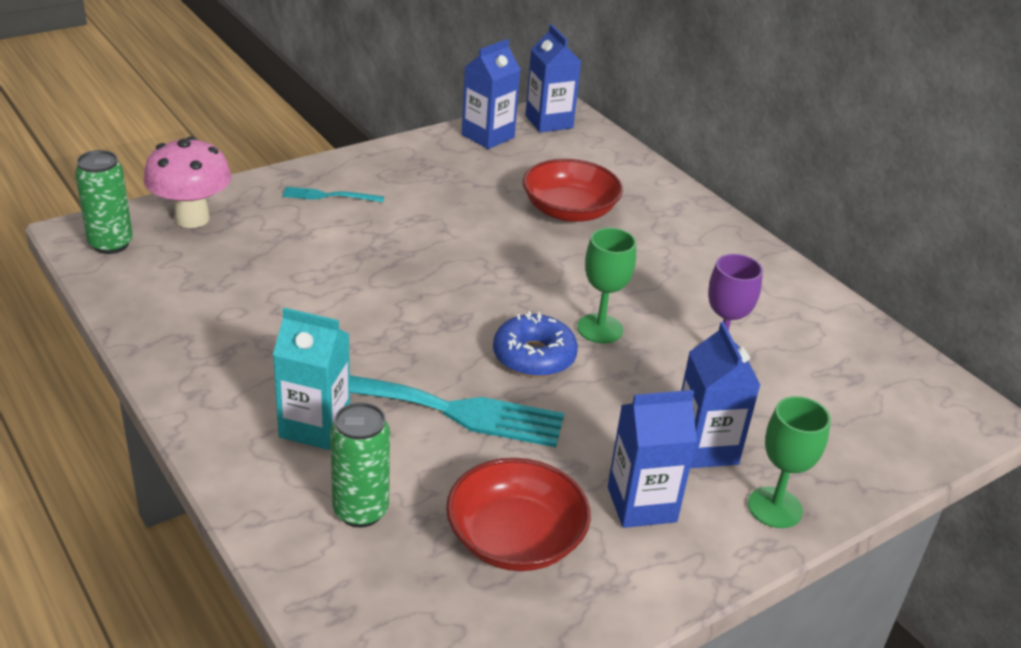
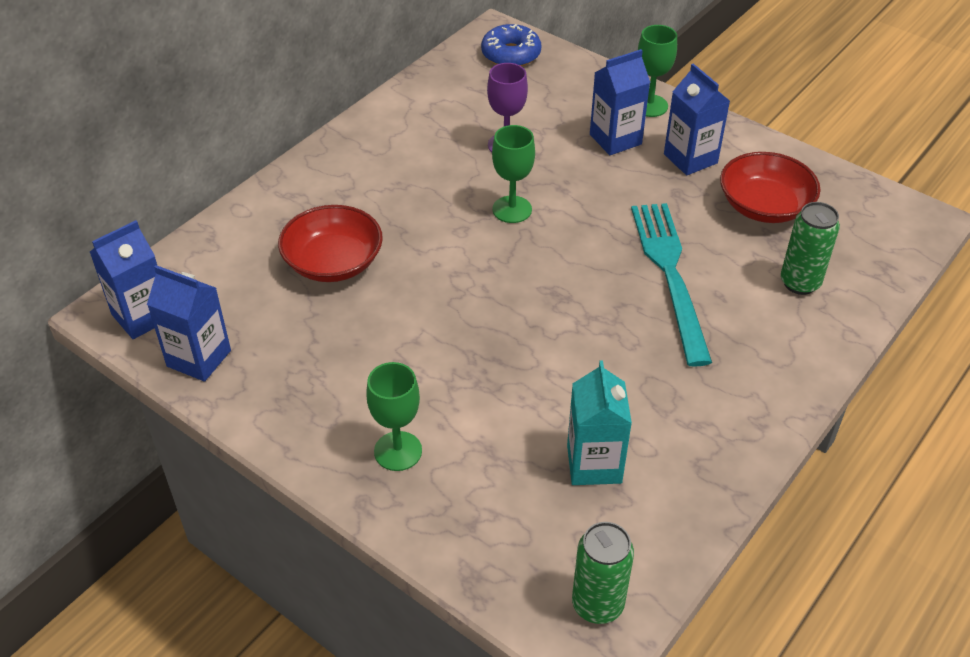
camera: 105 degrees left, 10 degrees up
pink mushroom [143,136,232,228] -> none
turquoise carton [273,308,350,450] -> turquoise carton moved to [567,360,632,485]
turquoise fork [283,187,384,202] -> green goblet [366,362,422,471]
blue donut [493,311,578,377] -> blue donut moved to [481,24,541,66]

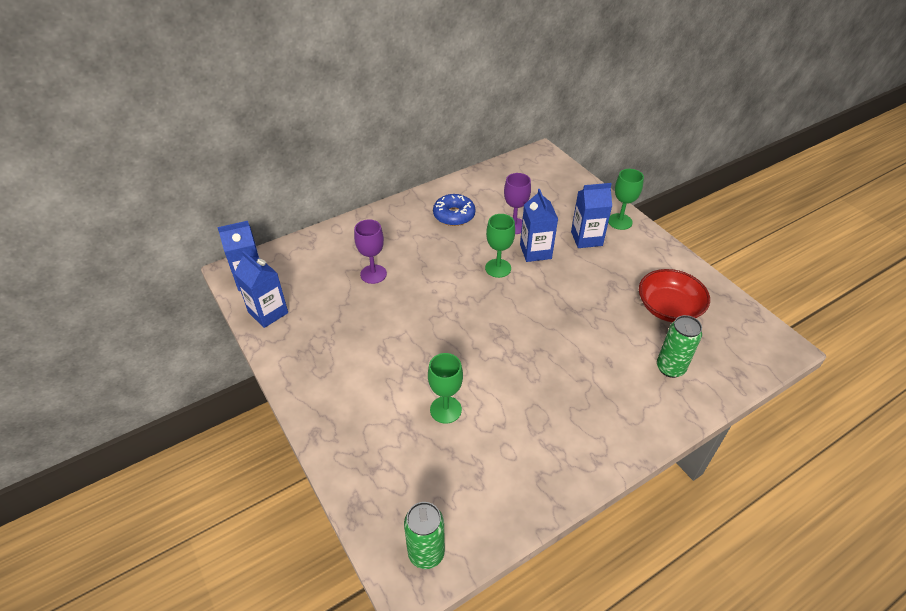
camera: 20 degrees right, 0 degrees up
red bowl [278,205,383,282] -> purple goblet [354,219,387,284]
green goblet [366,362,422,471] -> green goblet moved to [428,353,463,424]
blue donut [481,24,541,66] -> blue donut moved to [433,194,475,226]
turquoise carton [567,360,632,485] -> none
turquoise fork [631,203,712,367] -> none
blue carton [664,63,730,175] -> blue carton moved to [520,189,558,262]

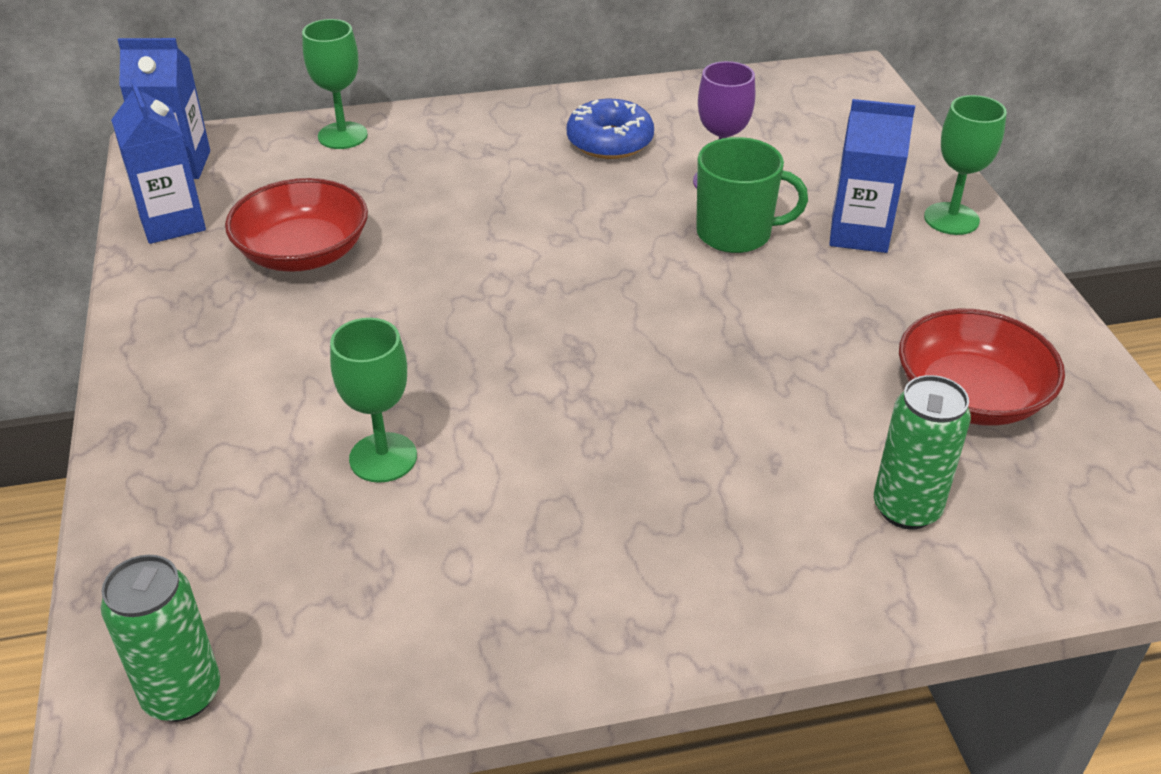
camera: 20 degrees right, 5 degrees down
purple goblet [354,219,387,284] -> none
green goblet [485,214,515,278] -> green goblet moved to [302,19,368,149]
blue carton [520,189,558,262] -> green mug [696,137,808,253]
none -> red bowl [225,178,368,272]

